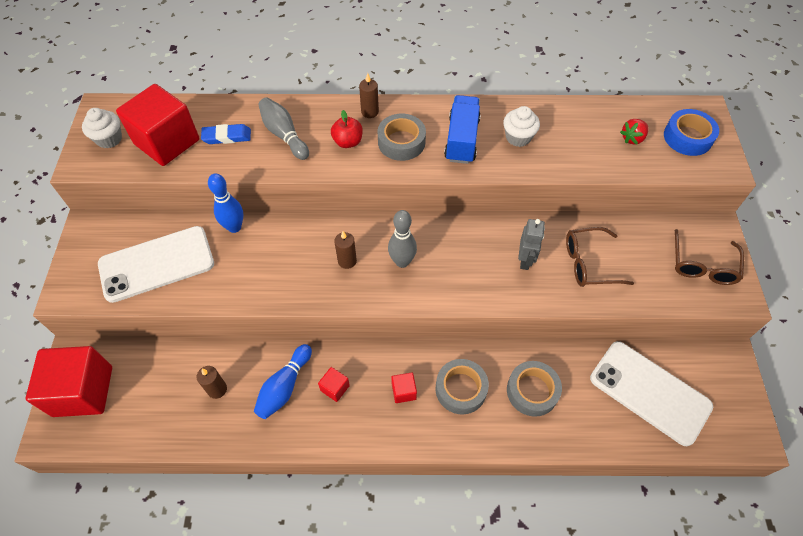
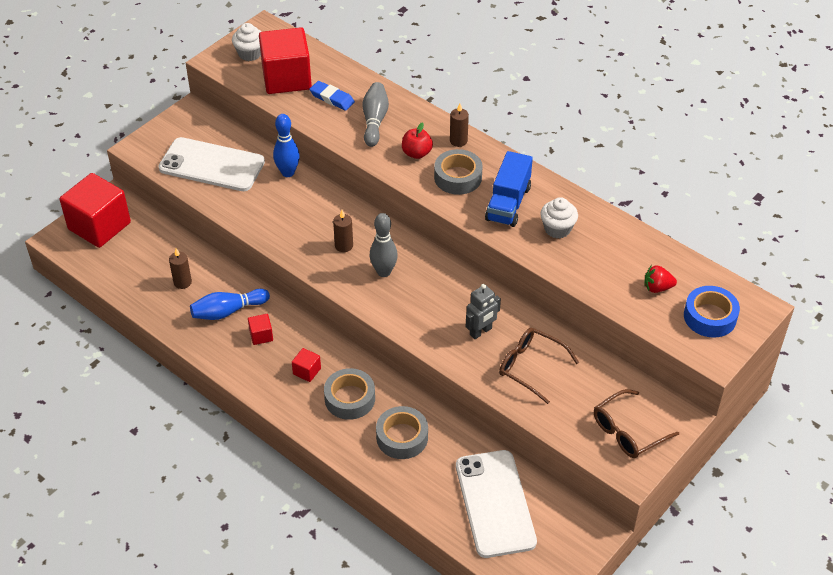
camera: 40 degrees right, 10 degrees down
blue truck [444,95,481,164] -> blue truck turned 150 degrees clockwise [485,151,533,227]

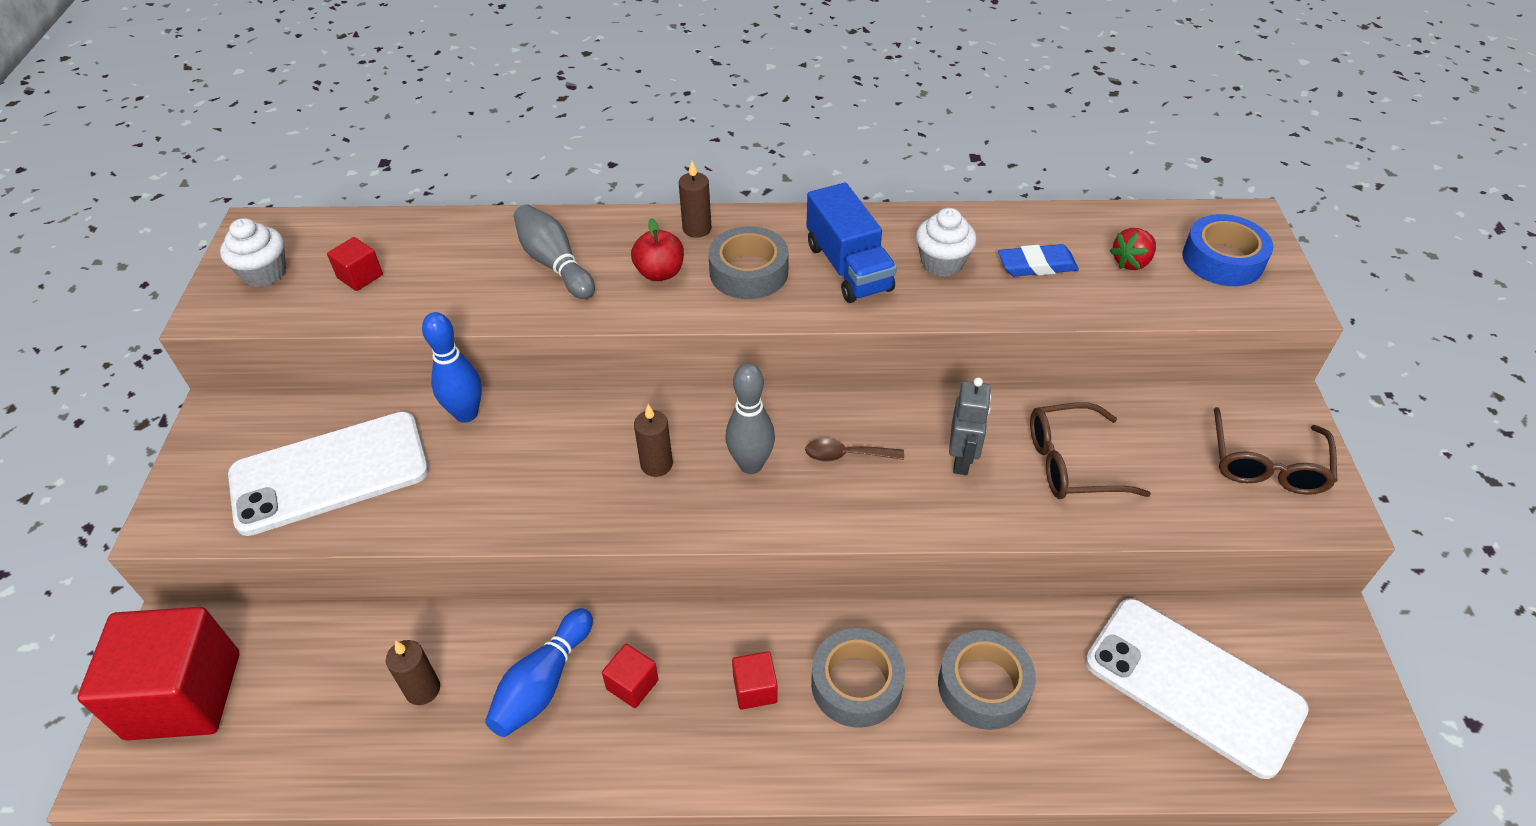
camera: 40 degrees left, 0 degrees up
red cube [259,27,312,94] -> red cube [327,237,383,291], size x0.42
blue eraser [309,81,355,111] -> blue eraser moved to [998,244,1079,276]
none -> brown spoon [805,438,904,462]

